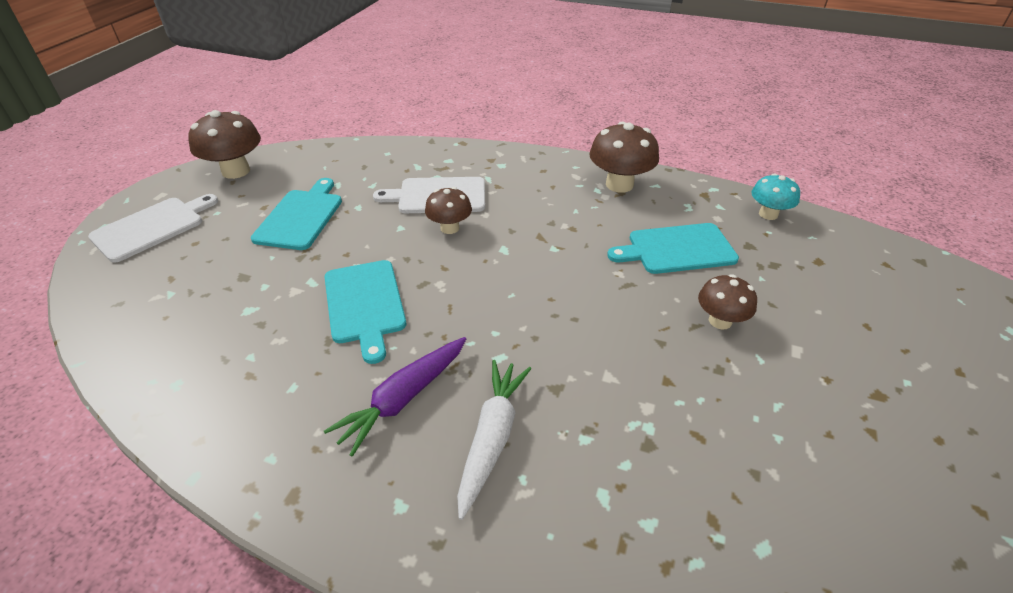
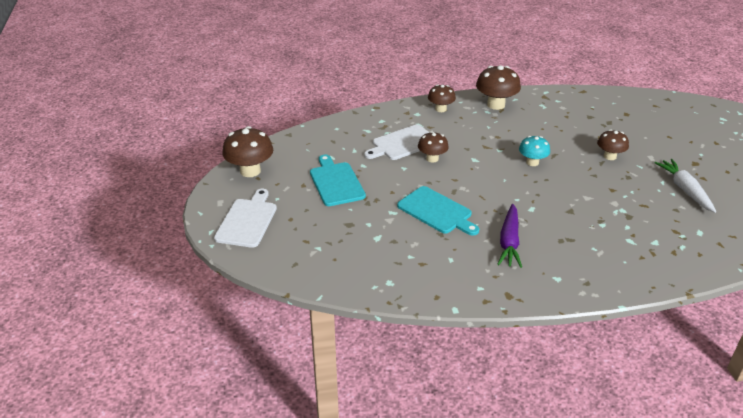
camera: 30 degrees left, 5 degrees down
white carrot [457,360,531,520] -> white carrot moved to [654,159,716,213]
turquoise cutting board [607,223,739,274] -> none
turquoise mushroom [751,173,800,220] -> turquoise mushroom moved to [519,136,550,166]
none -> brown mushroom [428,84,456,112]

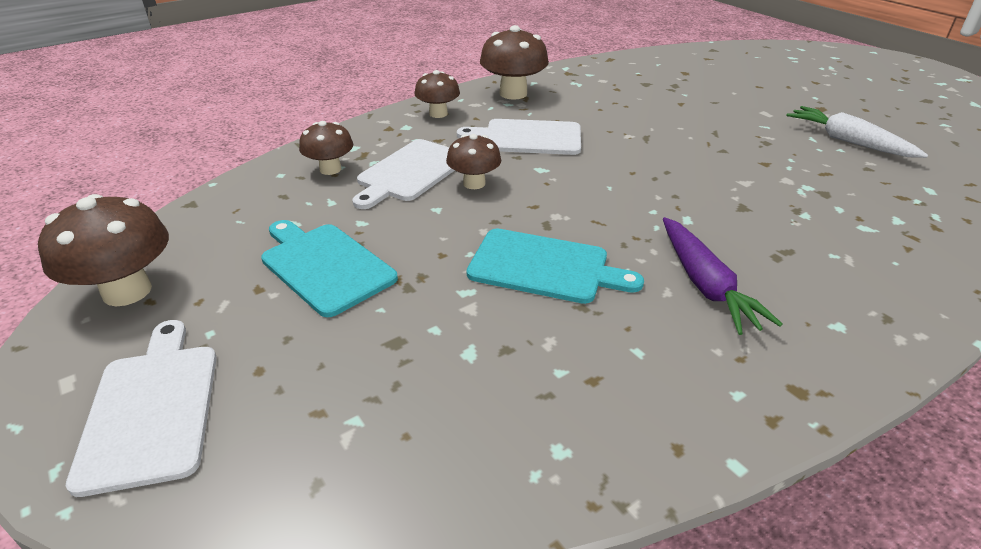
camera: 25 degrees left, 0 degrees up
turquoise mushroom [519,136,550,166] -> none
brown mushroom [597,129,629,160] -> brown mushroom moved to [299,121,353,175]
none -> white cutting board [457,119,581,155]

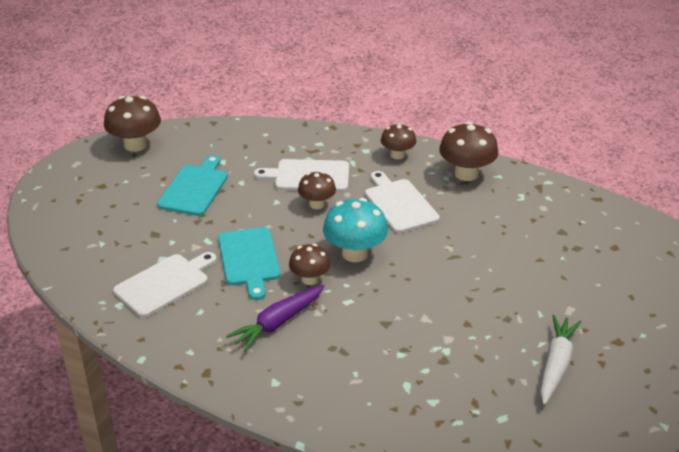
camera: 60 degrees right, 0 degrees up
white cutting board [66,320,217,497] -> white cutting board moved to [113,252,217,317]
brown mushroom [299,121,353,175] -> brown mushroom moved to [289,244,331,285]
none -> turquoise mushroom [323,198,388,262]

